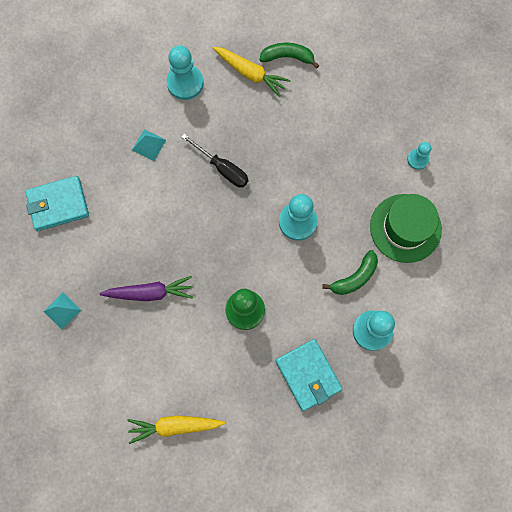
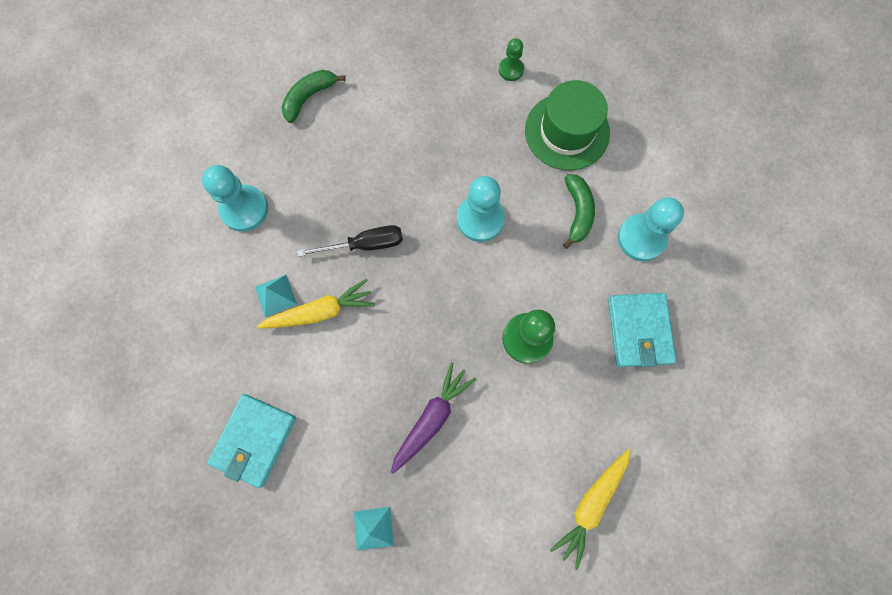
camera: 50 degrees left, 0 degrees up
yellow carrot [213,47,291,97] -> yellow carrot moved to [257,279,375,328]
turquoise wallet [276,339,342,411] -> turquoise wallet turned 75 degrees clockwise [608,293,676,367]
turquoise pawn [407,142,431,170] -> green pawn [499,38,524,81]

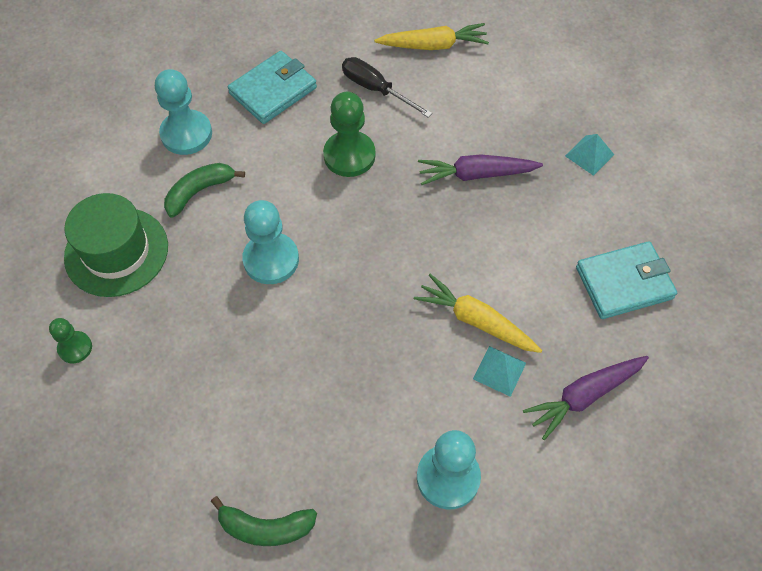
camera: 130 degrees left, 15 degrees down
black screwdriver [297,225,403,257] -> black screwdriver moved to [342,57,432,118]
none -> purple carrot [523,356,649,440]

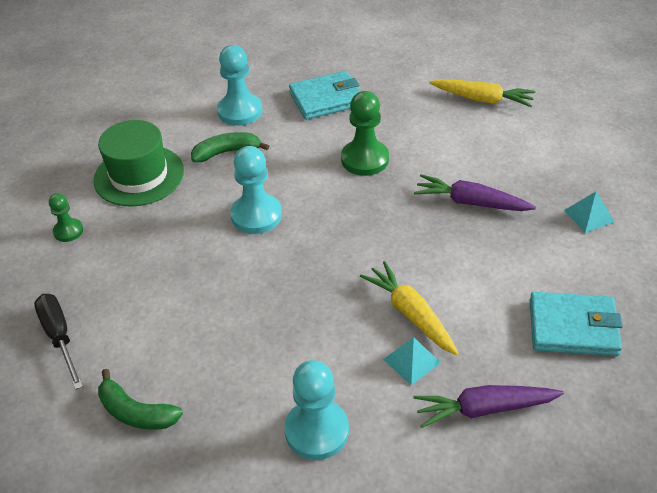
camera: 25 degrees right, 15 degrees down
black screwdriver [342,57,432,118] -> black screwdriver moved to [34,294,83,390]

